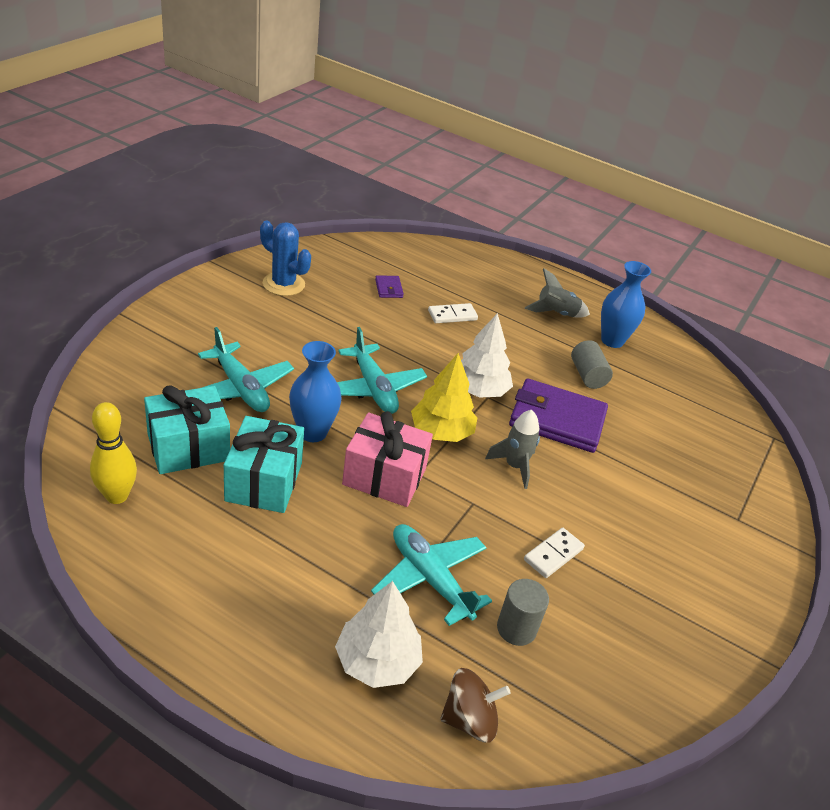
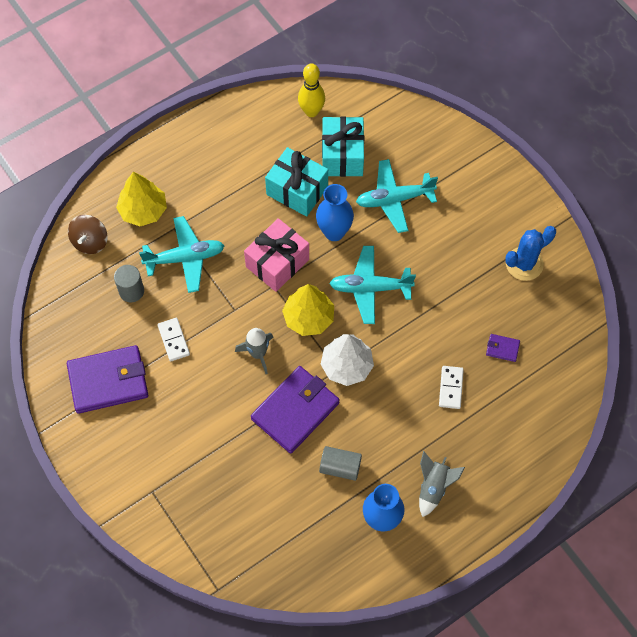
camera: 120 degrees right, 25 degrees up
white tree [335,581,423,688] -> yellow tree [116,172,167,226]
none -> purple wallet [67,345,148,414]

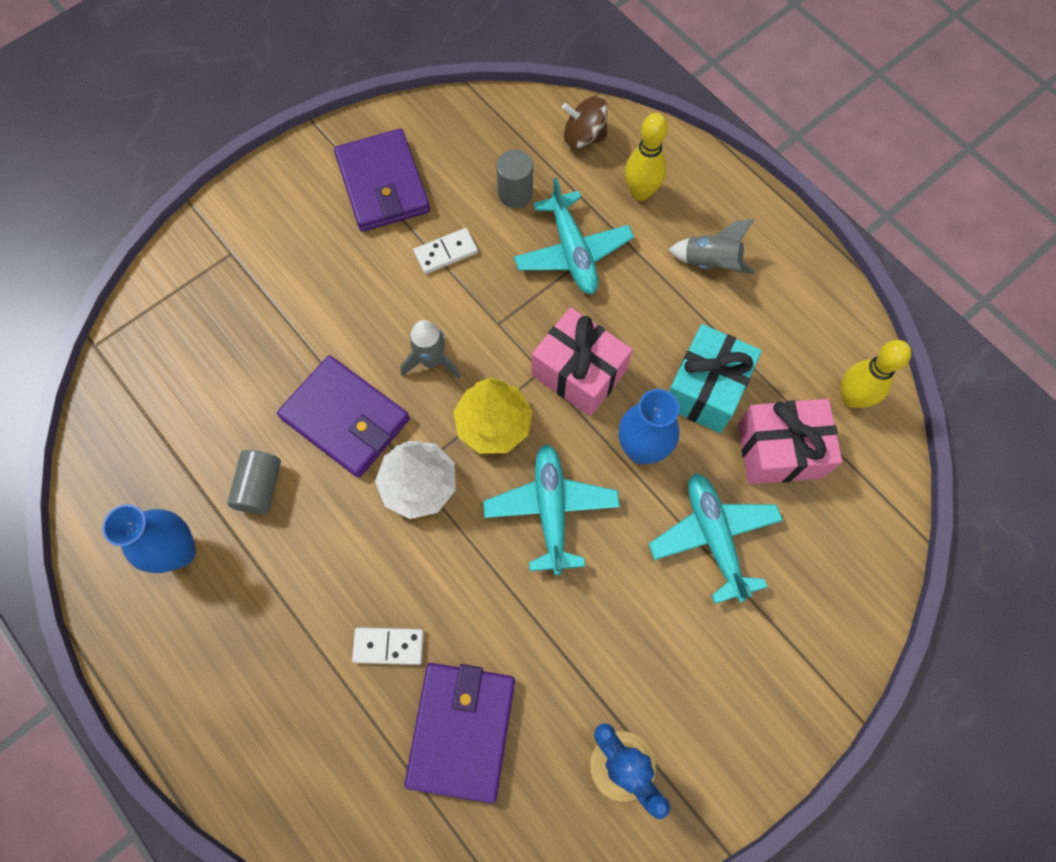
camera: 85 degrees right, 5 degrees up
yellow tree [116,172,167,226] -> yellow bowling pin [625,113,668,201]
turquoise gift [322,116,364,177] -> pink gift [738,399,842,484]
grey rocket [419,451,465,517] -> grey rocket moved to [668,219,754,274]
purple wallet [486,334,520,362] -> purple wallet [404,663,515,804], size x2.37

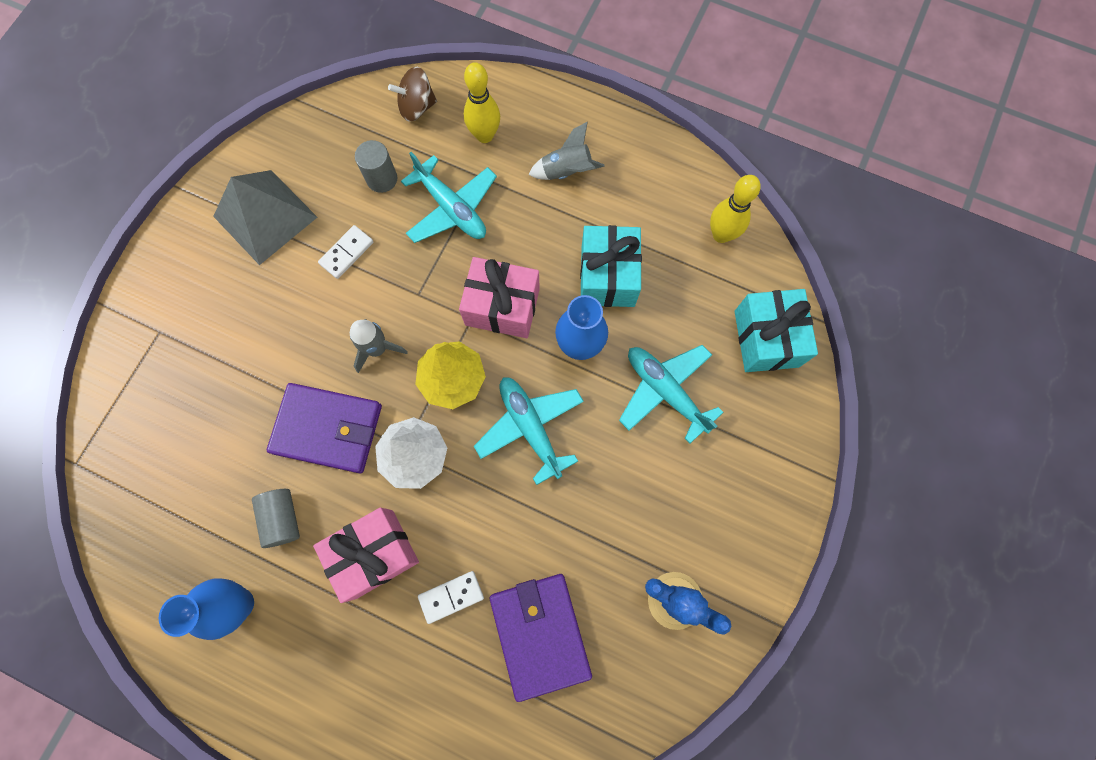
camera: 25 degrees left, 5 degrees up
purple wallet [334,128,430,232] -> grey pyramid [213,170,317,265]
pink gift [738,399,842,484] -> pink gift moved to [313,507,419,603]
none -> turquoise gift [735,289,818,372]

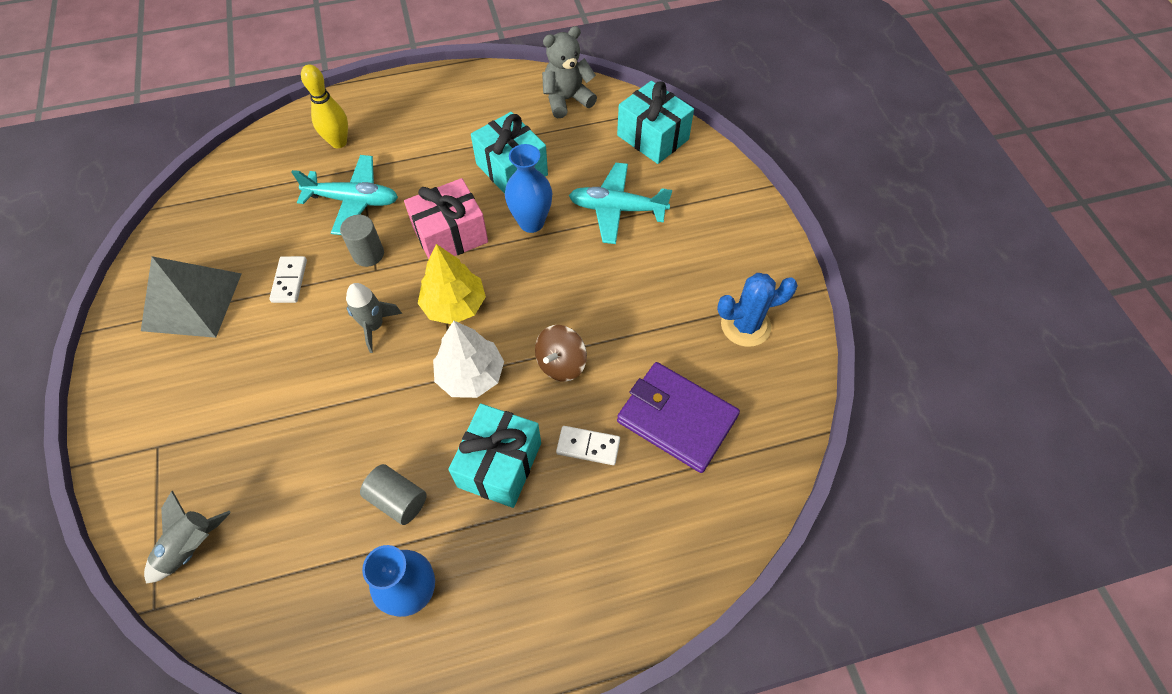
camera: 40 degrees left, 15 degrees down
purple wallet [267,383,382,473] -> none
pink gift [313,507,419,603] -> turquoise gift [448,403,541,508]
grey cylinder [355,140,398,193] -> grey cylinder moved to [340,215,384,267]
brown spinning top [388,67,437,121] -> brown spinning top moved to [535,325,587,382]
white domino [418,571,484,624] -> white domino turned 75 degrees clockwise [556,426,620,465]
turquoise plane [474,377,584,485] -> none
grey rocket [528,122,605,180] -> grey rocket moved to [144,490,231,583]
yellow bowling pin [710,175,761,243] -> grey teddy bear [542,26,597,118]

